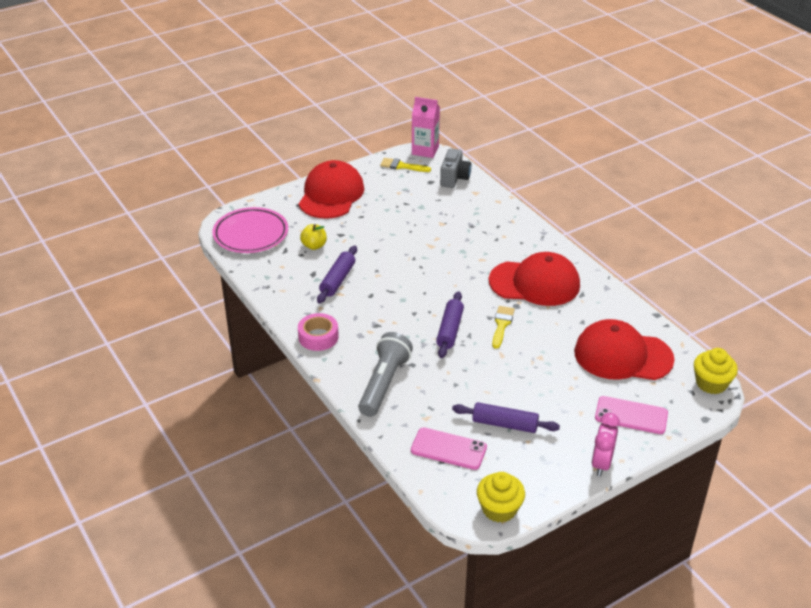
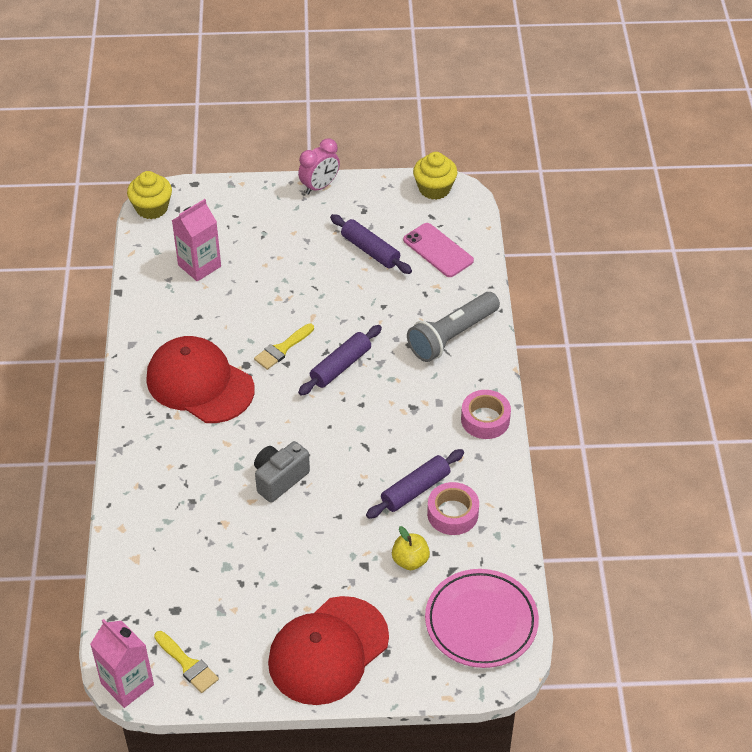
camera: 150 degrees left, 10 degrees up
grey camera [440,148,471,188] -> grey camera moved to [254,441,310,503]
red cap [574,319,675,380] -> pink carton [172,199,221,282]
pink phone [595,396,668,434] -> none
none -> pink tape [427,482,479,535]

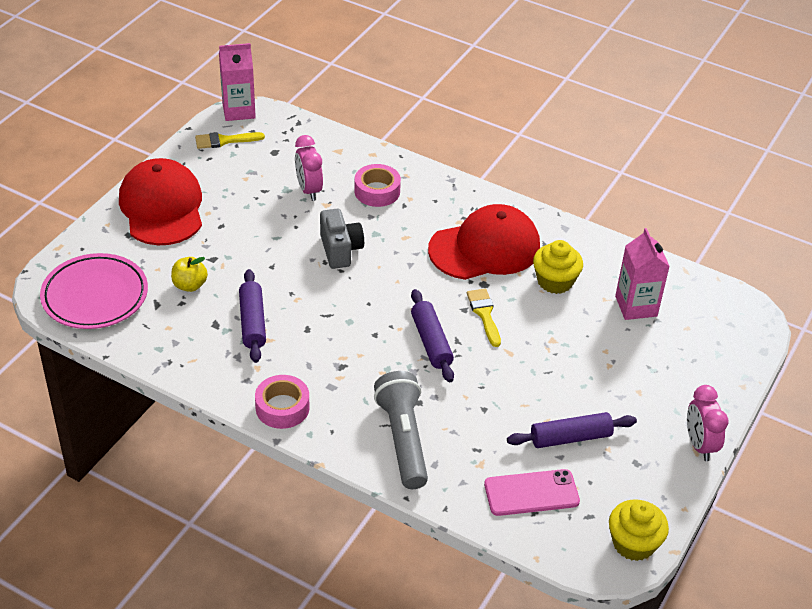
camera: 120 degrees right, 5 degrees down
yellow cupcake [127,171,172,219] -> yellow cupcake moved to [533,240,583,294]
pink tape [427,482,479,535] -> pink tape moved to [354,164,401,207]
none -> pink clock [295,135,323,201]

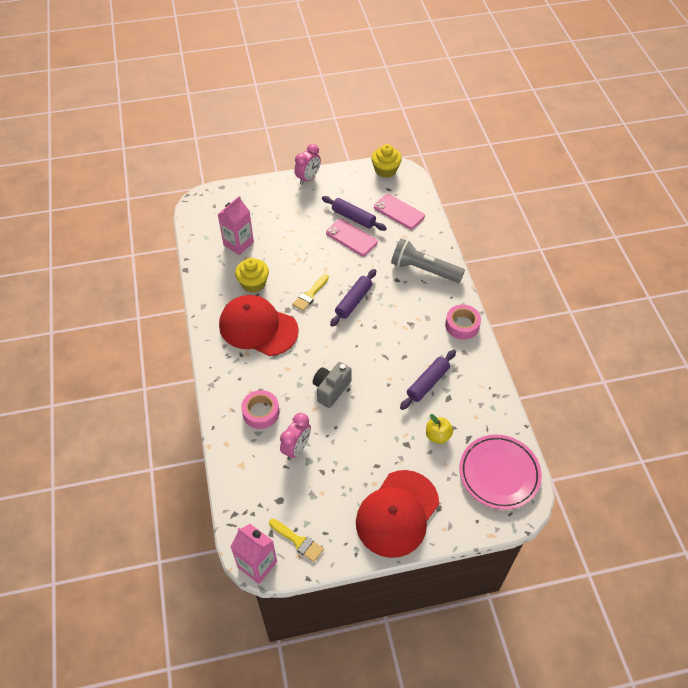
camera: 130 degrees left, 10 degrees up
grey flashlight [374,371,428,489] -> grey flashlight turned 75 degrees clockwise [391,239,465,283]
none -> pink phone [326,219,378,256]

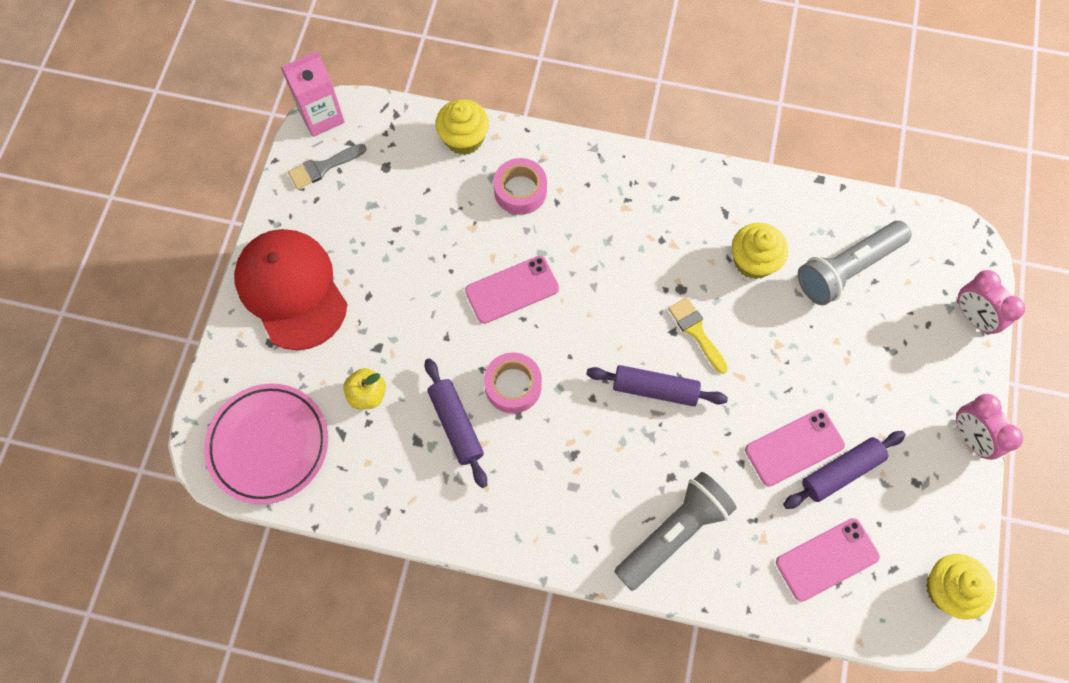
camera: 115 degrees right, 15 degrees up
pink carton [218,196,254,255] -> grey flashlight [798,221,912,305]
red cap [219,295,299,356] -> none
yellow brush [269,519,324,562] -> grey brush [288,144,366,189]
pink clock [280,413,311,460] -> pink clock moved to [957,270,1026,335]
grey camera [313,362,352,408] -> pink phone [465,256,559,324]
purple rolling pin [330,269,376,327] -> purple rolling pin turned 45 degrees counterclockwise [586,365,728,406]
pink tape [445,305,481,340] -> pink tape moved to [484,352,542,413]
none -> yellow cupcake [435,99,489,155]

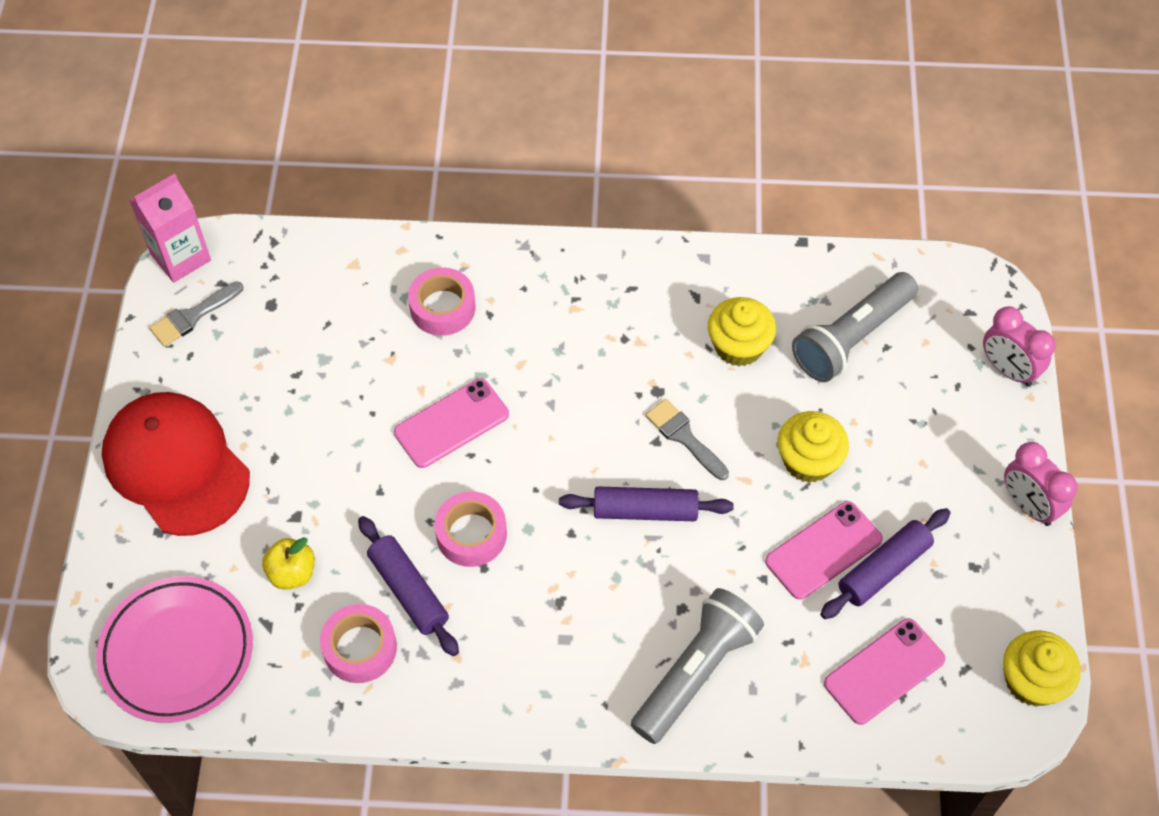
camera: 10 degrees left, 10 degrees down
yellow cupcake [435,99,489,155] -> yellow cupcake moved to [778,411,849,483]
yellow brush [668,297,728,374] -> grey brush [645,399,729,480]
none -> pink tape [320,604,397,683]

